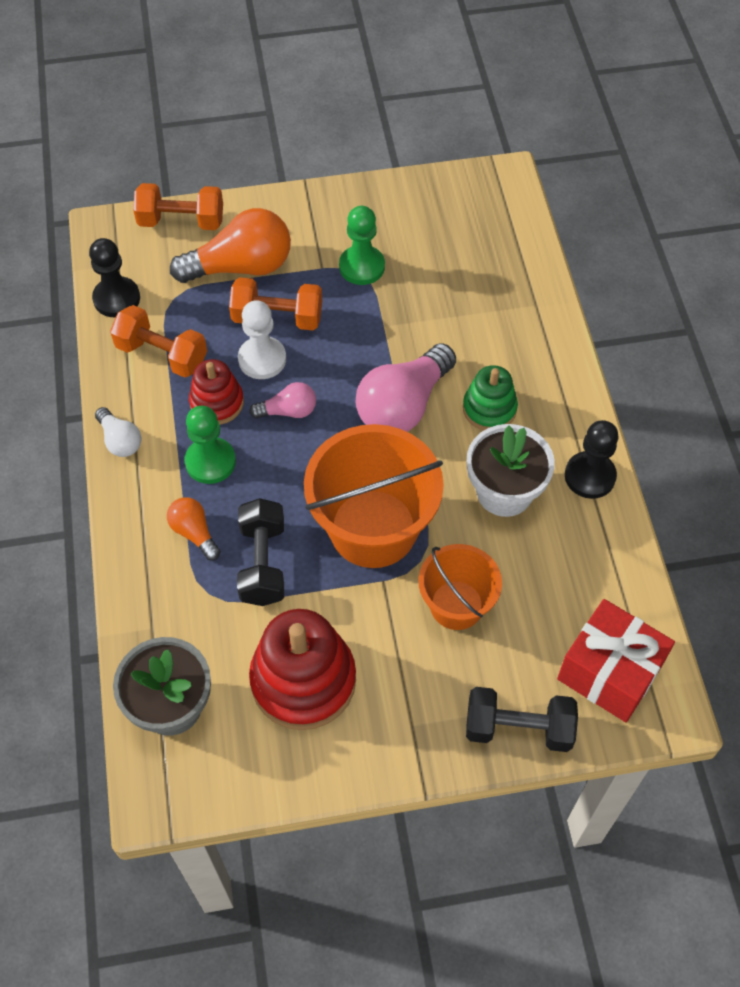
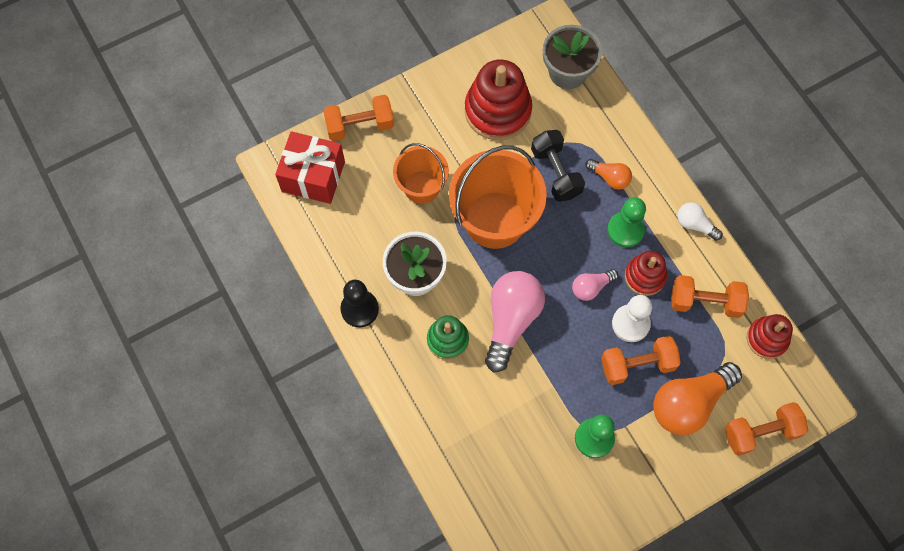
camera: 160 degrees right, 10 degrees up
black pawn [89,238,140,317] -> red stacking toy [747,314,793,359]
black dumbbell [466,687,578,752] -> orange dumbbell [323,95,394,141]

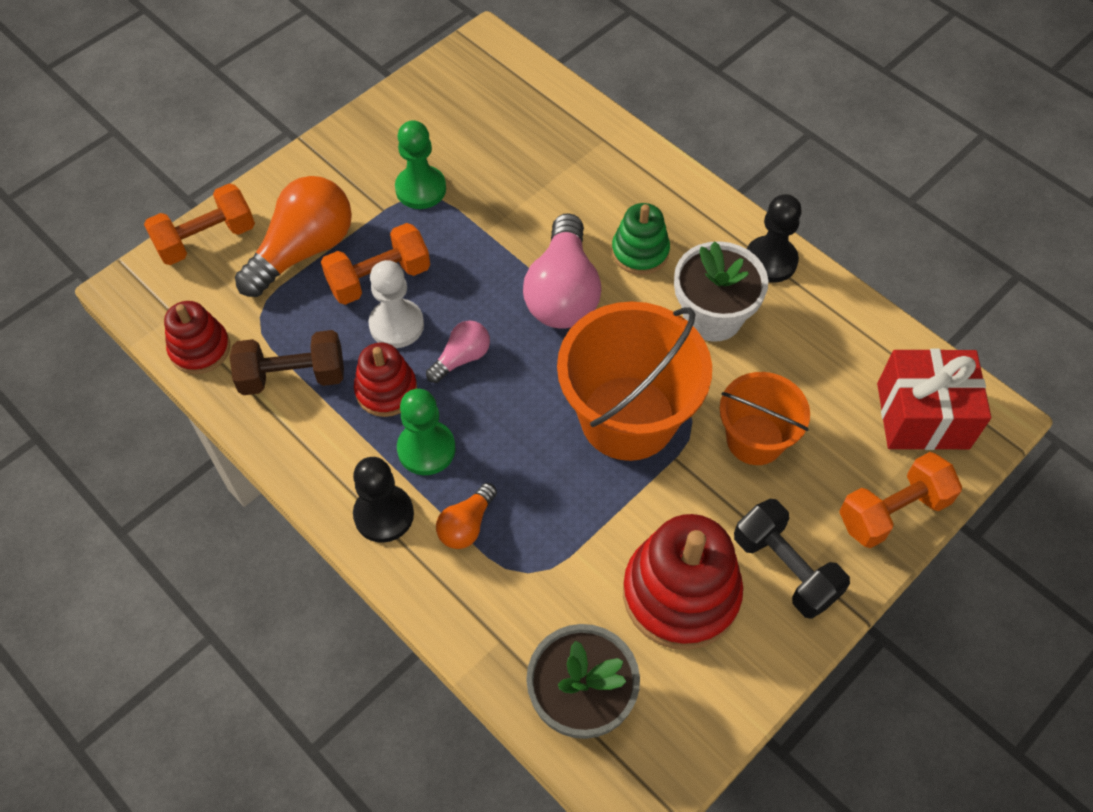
camera: 165 degrees right, 10 degrees down
black dumbbell [531,130,585,202] -> black dumbbell moved to [734,499,850,619]
orange light bulb [585,159,632,190] -> orange light bulb turned 75 degrees counterclockwise [436,483,497,549]
orange dumbbell [671,275,749,318] -> brown dumbbell [230,330,344,395]
white light bulb [677,202,723,241] -> none
none -> black pawn [353,457,414,543]

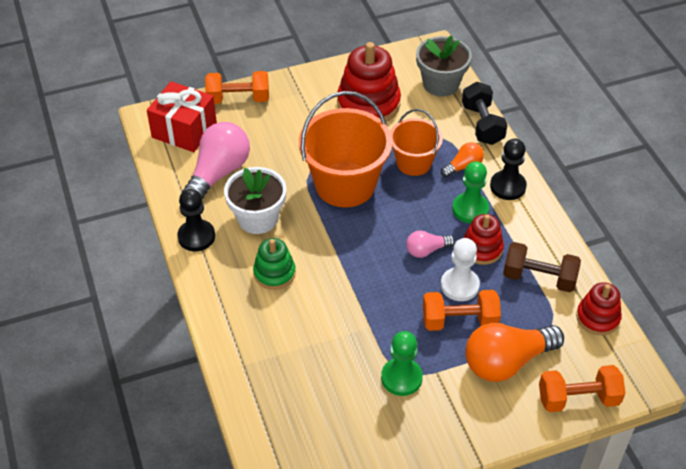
camera: 155 degrees left, 10 degrees down
pink light bulb [523,213,601,329] -> pink light bulb moved to [182,122,250,199]
orange bucket [719,372,810,465] -> orange bucket moved to [390,109,443,176]
black dumbbell [734,499,850,619] -> black dumbbell moved to [462,82,507,145]

